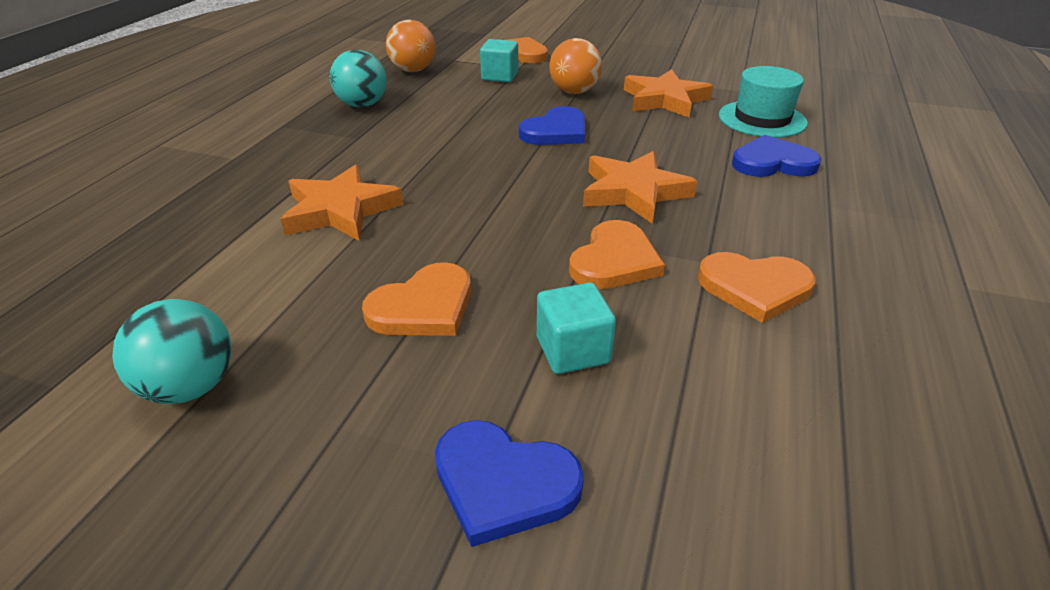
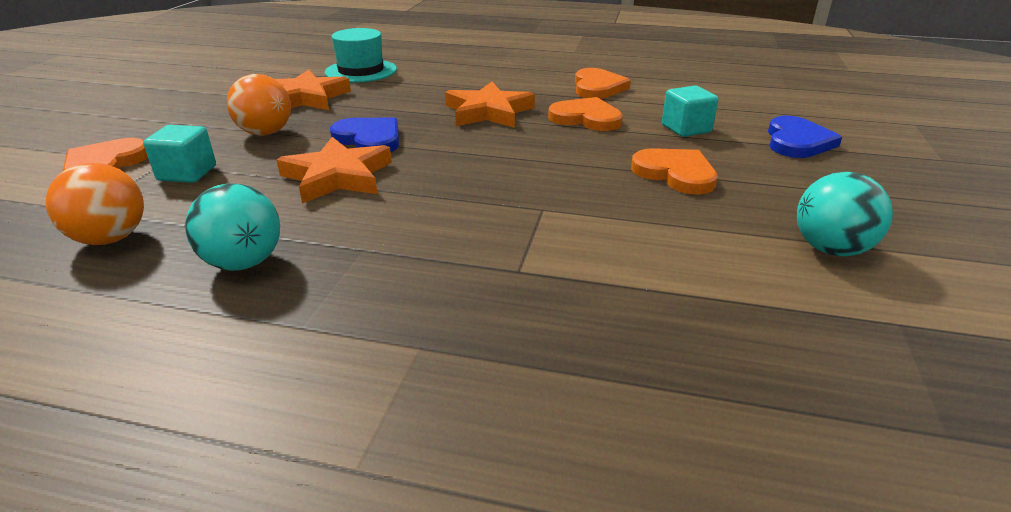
camera: 95 degrees left, 5 degrees down
orange star [281,164,403,241] -> orange star moved to [276,137,392,204]
blue heart [732,135,822,177] -> none

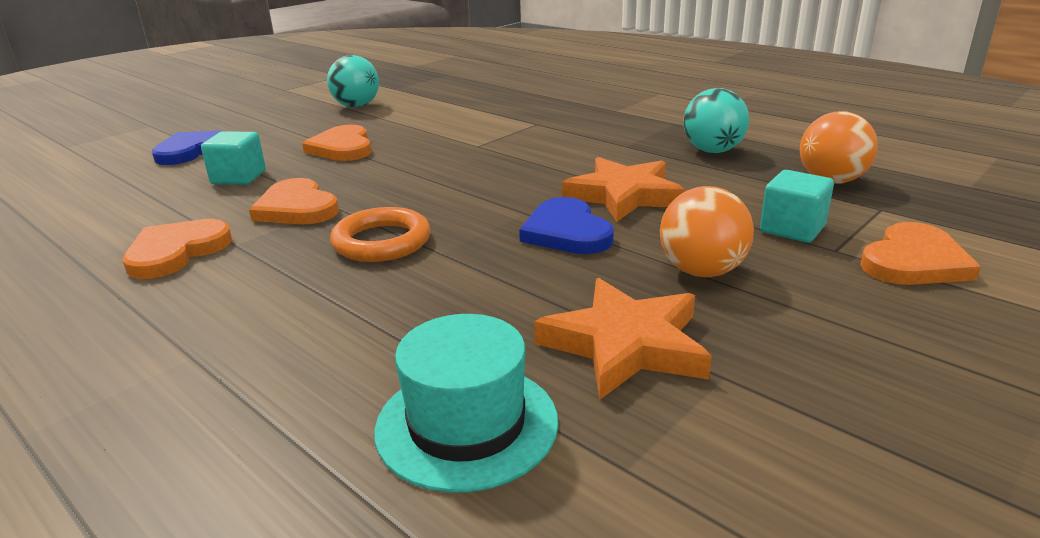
camera: 150 degrees left, 5 degrees down
orange star [445,82,535,128] -> orange ring [330,207,430,262]

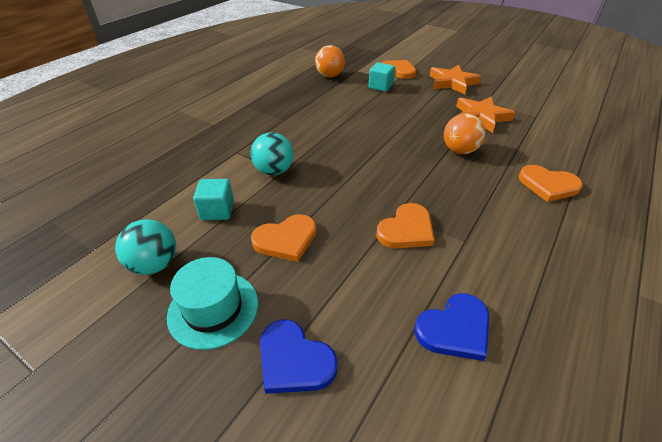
camera: 100 degrees left, 15 degrees up
orange heart [123,219,232,279] -> orange heart moved to [519,165,583,202]
turquoise cube [201,131,266,185] -> turquoise cube moved to [193,179,234,220]
orange ring [330,207,430,262] -> none
turquoise hat [374,314,558,493] -> turquoise hat moved to [167,257,258,350]
blue heart [519,197,614,254] -> blue heart moved to [414,293,489,361]
orange star [562,157,686,222] -> orange star moved to [429,65,481,95]
orange ball [660,186,754,277] -> orange ball moved to [444,113,486,154]
turquoise ball [683,88,749,153] -> turquoise ball moved to [251,132,294,175]

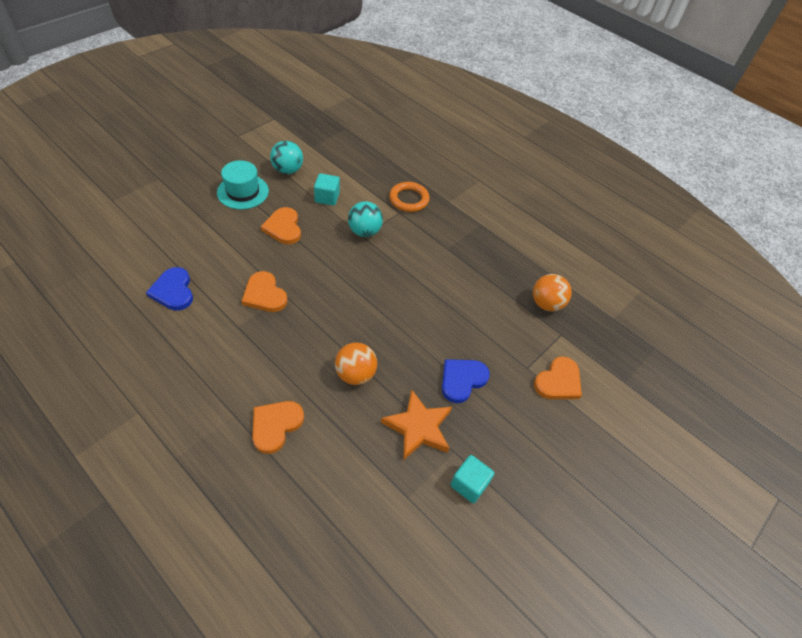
camera: 95 degrees right, 10 degrees up
blue heart [260,320,338,394] -> blue heart moved to [442,359,490,403]
turquoise cube [368,62,395,92] -> turquoise cube moved to [450,455,494,503]
orange star [429,65,481,95] -> none
none -> orange ring [389,182,430,212]

